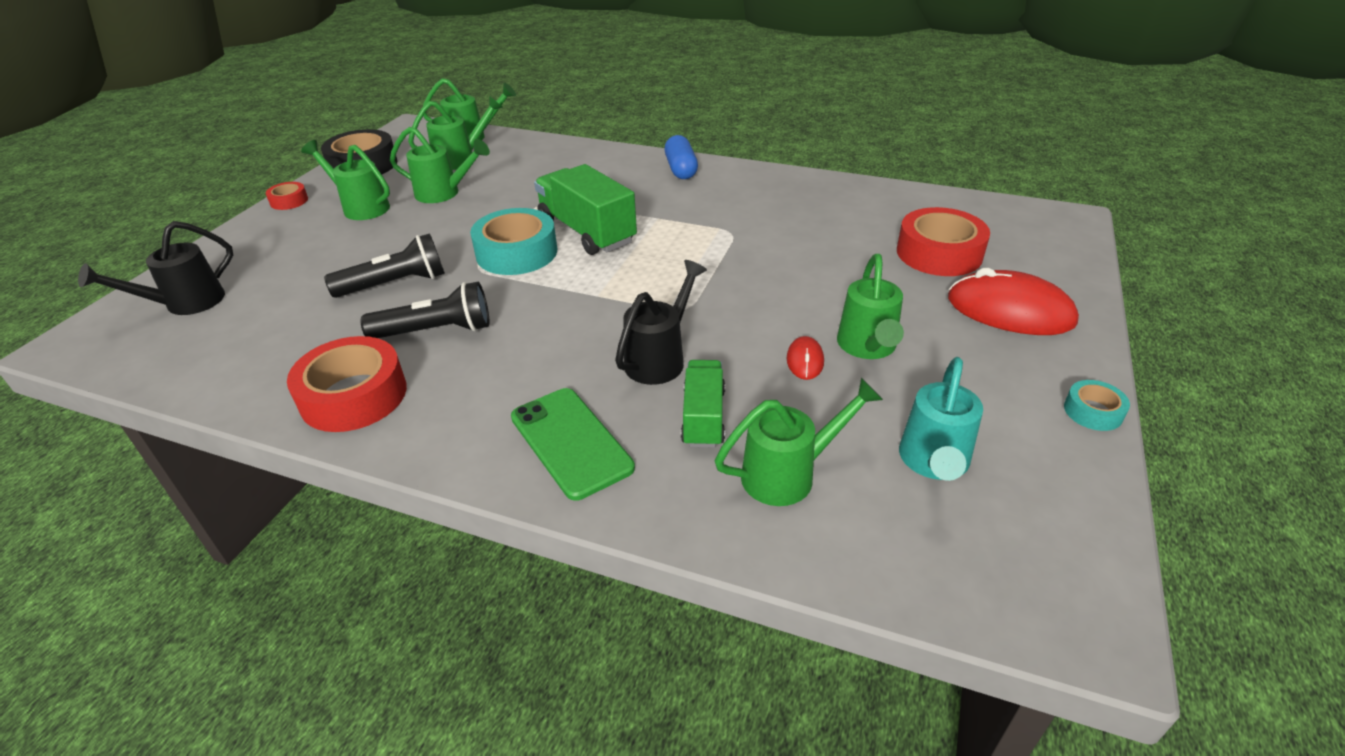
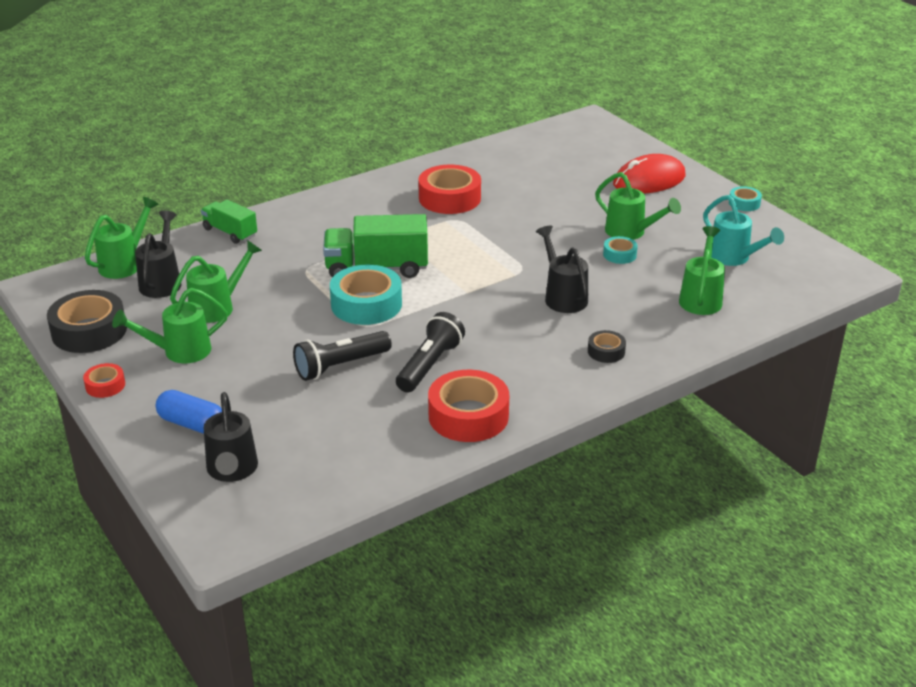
camera: 55 degrees left, 5 degrees down
black flashlight [324,233,445,298] -> black flashlight turned 135 degrees counterclockwise [293,331,392,381]
green watering can [408,96,503,170] -> black watering can [135,211,182,298]
green phone [511,388,635,501] -> black tape [588,330,626,363]
blue capsule [665,135,698,179] -> blue capsule moved to [156,390,222,434]
green truck [681,360,725,448] -> green truck moved to [201,200,257,244]
red mouse [787,336,824,380] -> turquoise tape [603,236,638,264]
red tape [897,207,990,276] -> red tape moved to [418,165,481,214]

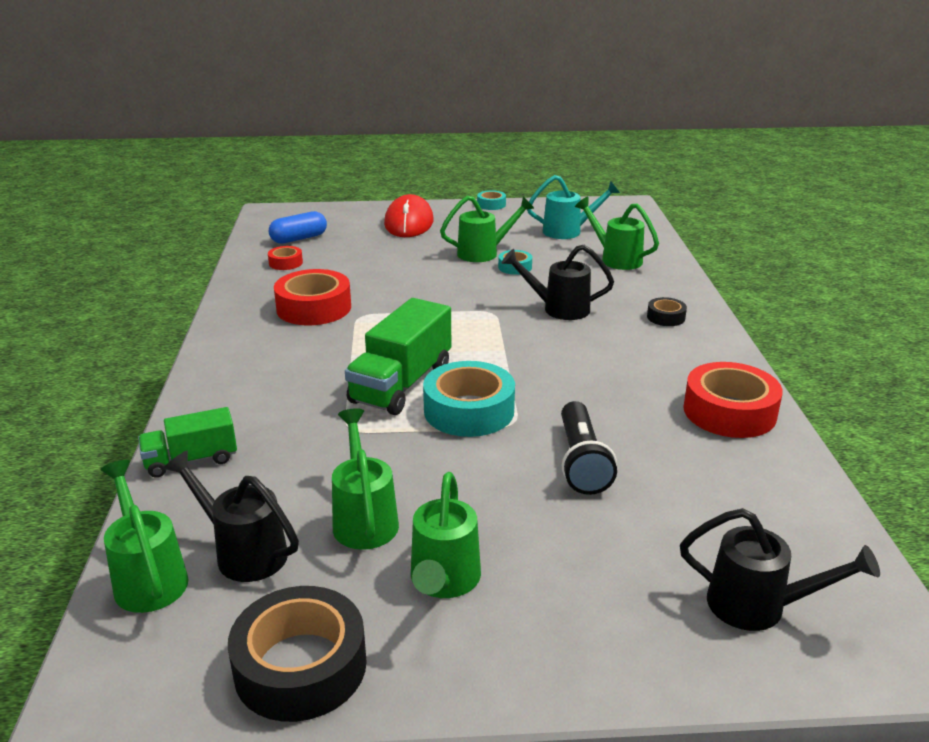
camera: 60 degrees left, 5 degrees down
red tape [83,363,125,398] -> red tape moved to [268,246,303,270]
blue capsule [156,390,222,434] -> blue capsule moved to [269,211,327,244]
black flashlight [396,312,465,392] -> none

